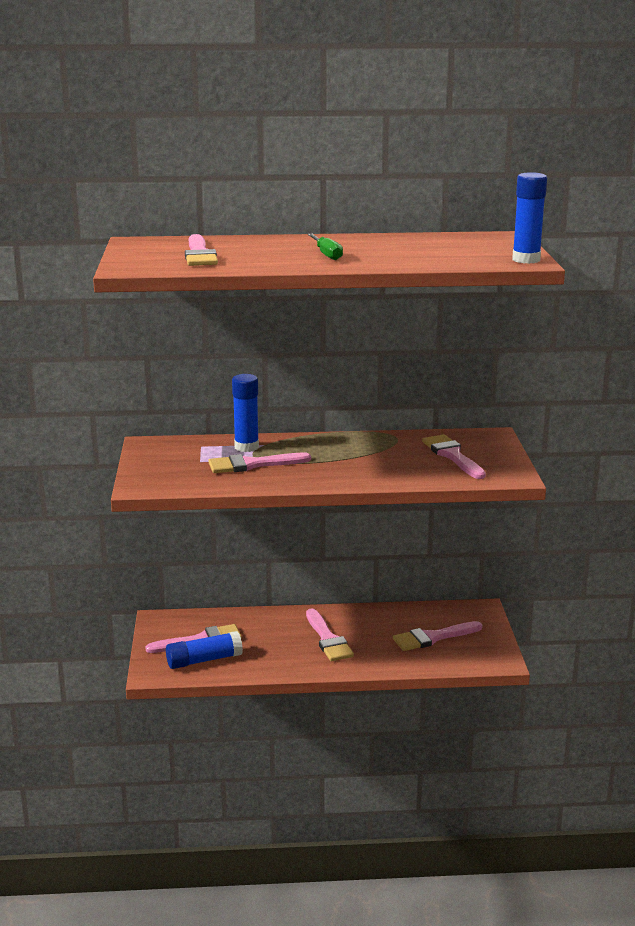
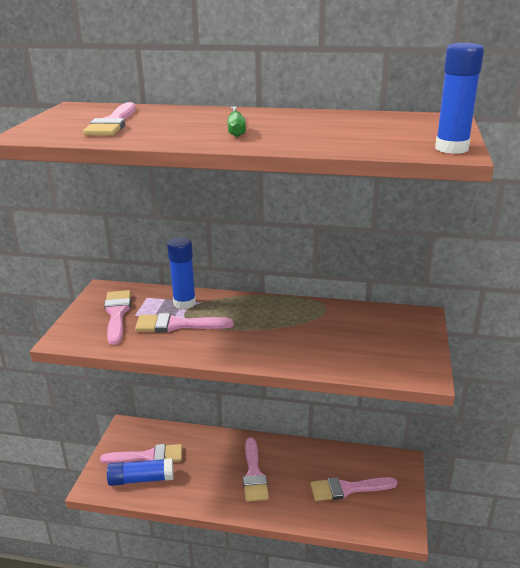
camera: 15 degrees right, 5 degrees up
pink brush [422,434,486,479] -> pink brush moved to [104,290,131,345]

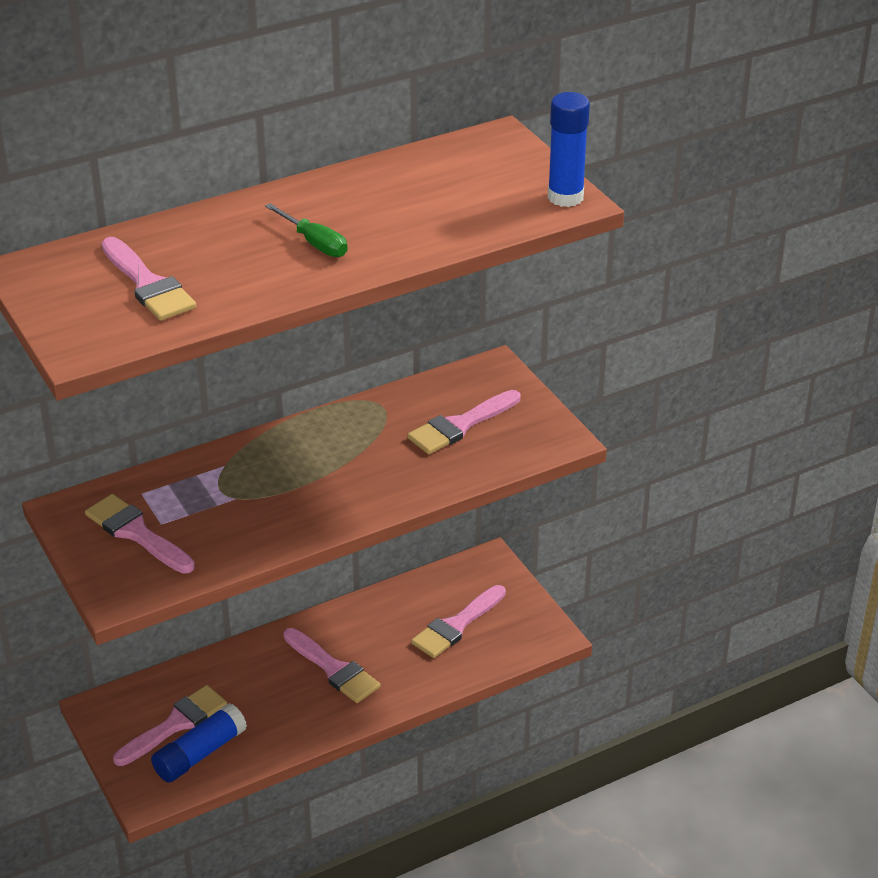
camera: 40 degrees left, 10 degrees up
pink brush [135,313,234,332] -> pink brush moved to [407,390,521,454]
blue glue stick [167,238,196,309] -> none

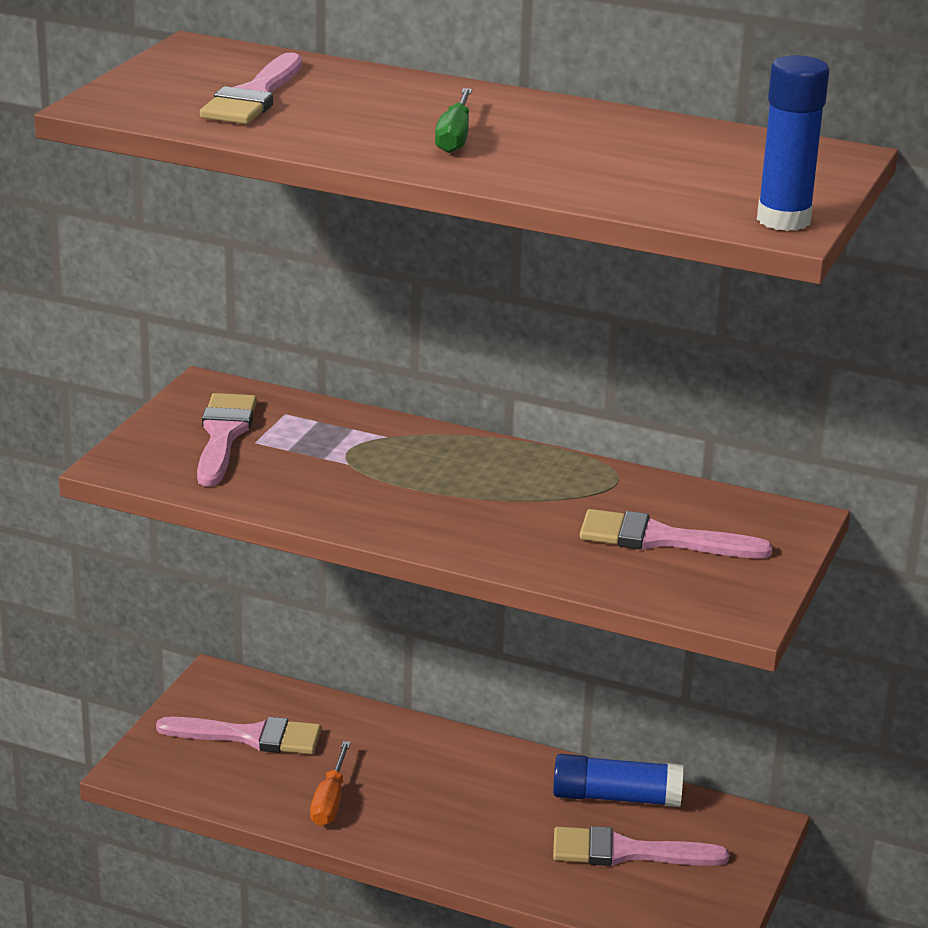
camera: 50 degrees right, 10 degrees down
blue glue stick [151,703,247,783] -> blue glue stick moved to [553,754,683,807]
pink brush [283,628,380,703] -> none
none -> orange screwdriver [310,741,351,826]

